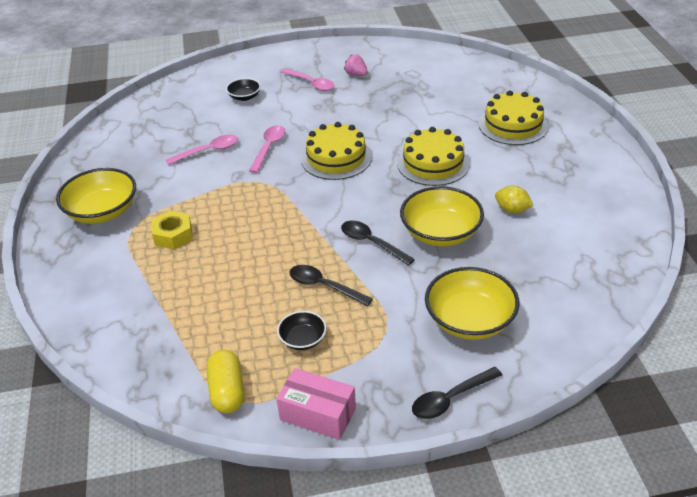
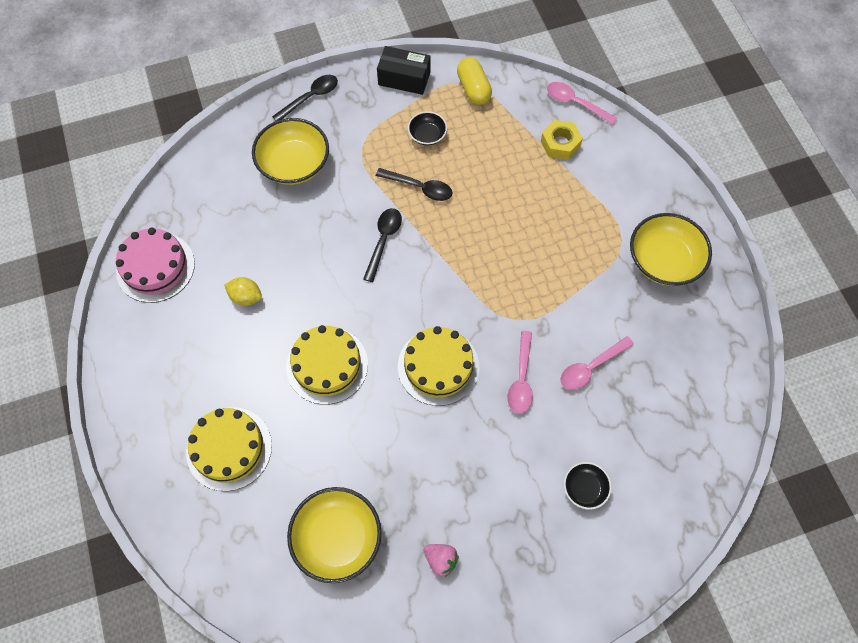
camera: 170 degrees right, 25 degrees up
yellow nut [151,211,193,250] -> yellow nut moved to [541,120,583,160]
pink box [277,368,356,440] -> black box [377,46,430,95]
pink spoon [280,68,334,91] -> pink spoon moved to [547,82,617,125]
black spoon [341,221,415,265] -> black spoon turned 105 degrees counterclockwise [363,208,402,282]
yellow bowl [400,186,484,247] -> yellow bowl moved to [287,487,382,583]
none -> pink cake [116,227,195,303]

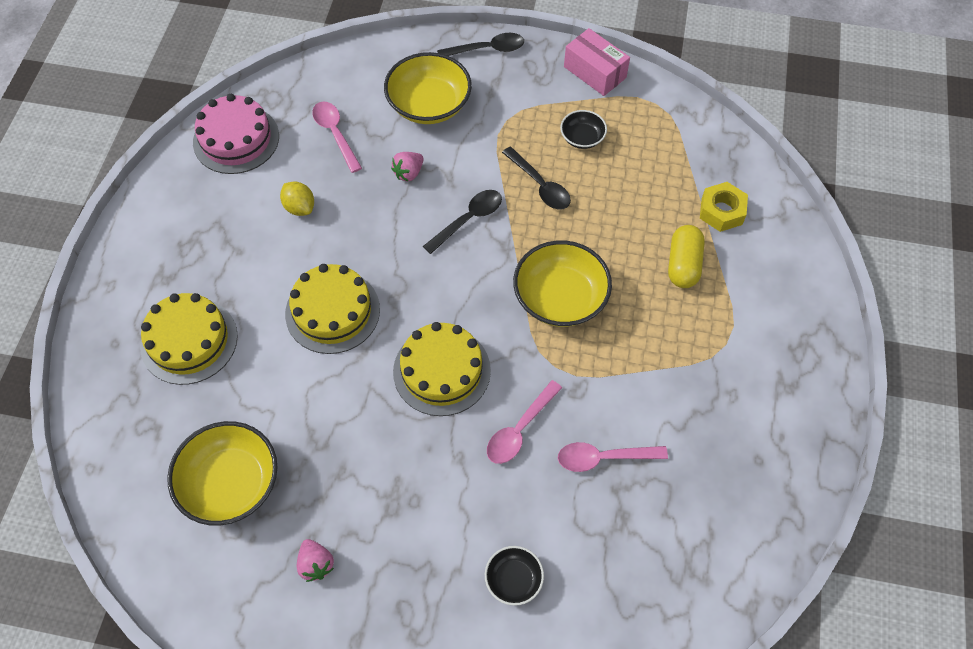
camera: 30 degrees right, 5 degrees down
black box [377,46,430,95] -> pink box [564,28,630,96]
yellow capsule [457,58,492,105] -> yellow capsule moved to [668,225,705,288]
pink spoon [547,82,617,125] -> pink spoon moved to [312,101,362,173]
yellow bowl [630,213,712,286] -> yellow bowl moved to [513,240,612,327]
none -> pink strawberry [391,152,424,182]

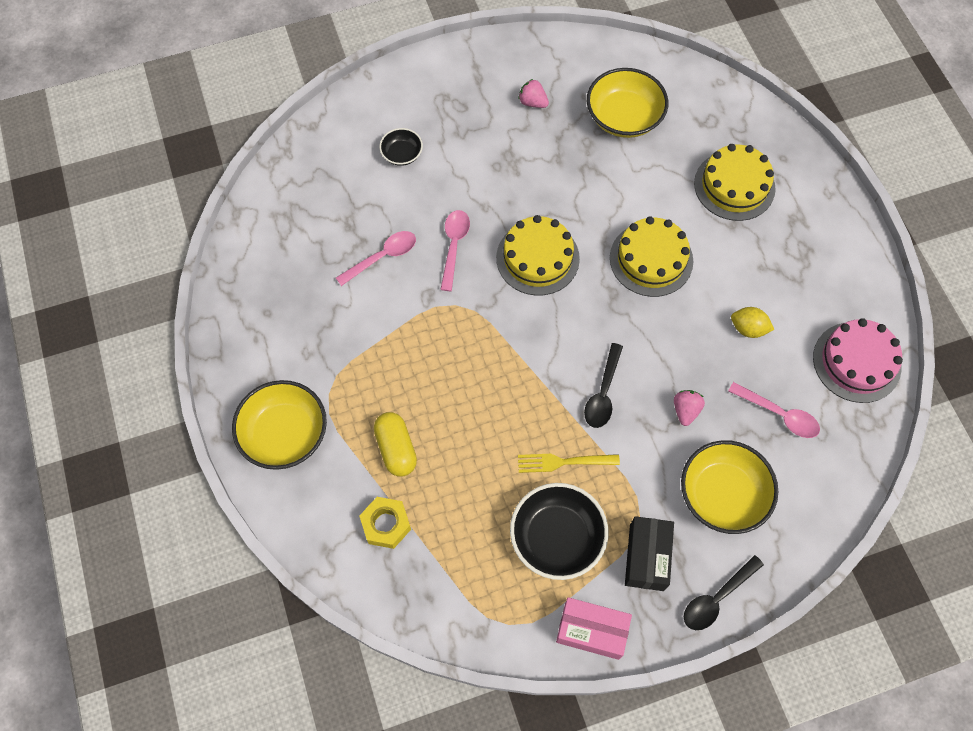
camera: 150 degrees right, 5 degrees up
black spoon [502,147,571,210] -> yellow fork [518,454,620,473]
yellow bowl [513,240,612,327] -> yellow bowl moved to [232,380,327,470]
black bowl [560,110,607,149] -> black bowl [510,483,608,580], size x1.89
none -> black box [625,516,674,591]

